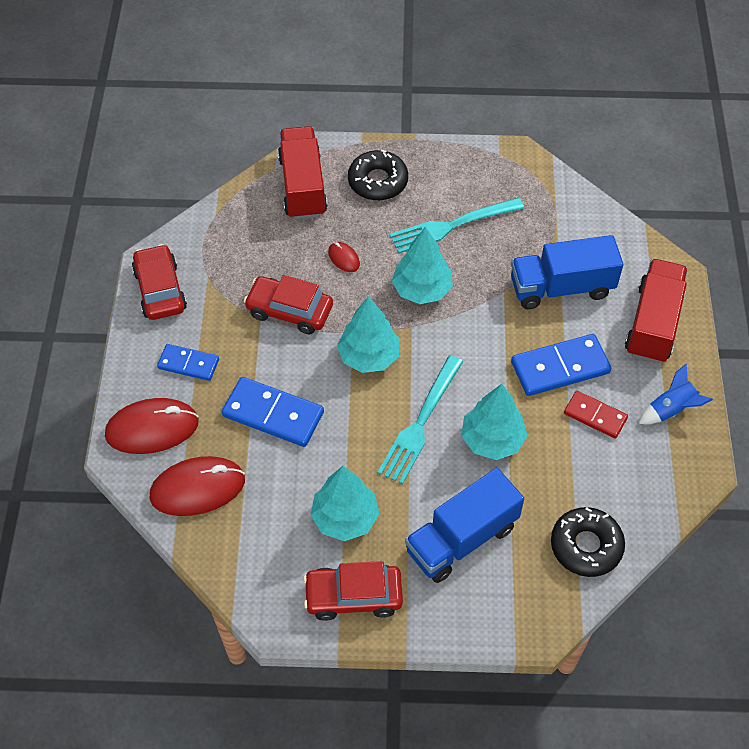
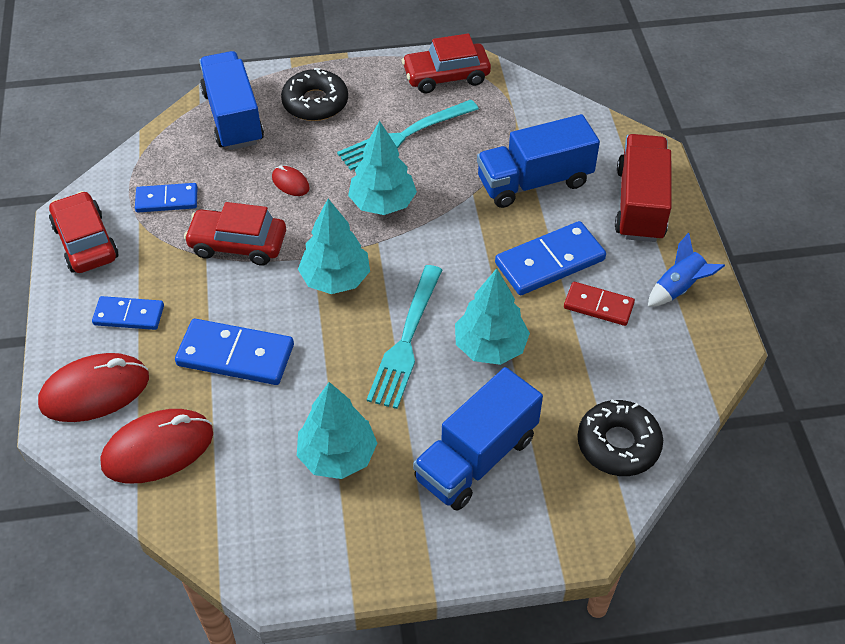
camera: 10 degrees left, 5 degrees down
red truck [278,126,328,220] -> blue truck [199,51,264,150]
red car [303,561,403,621] -> red car moved to [402,33,491,93]
none -> blue domino [135,183,197,213]

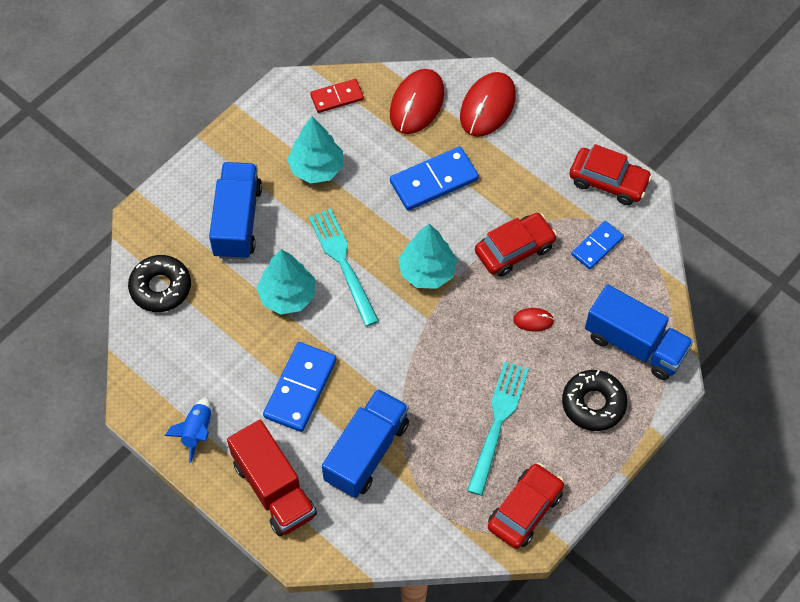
camera: 140 degrees right, 10 degrees up
blue domino [92,296,164,330] -> none
turquoise tree [348,121,417,215] -> none
red domino [564,282,635,326] -> red domino moved to [310,79,364,113]

